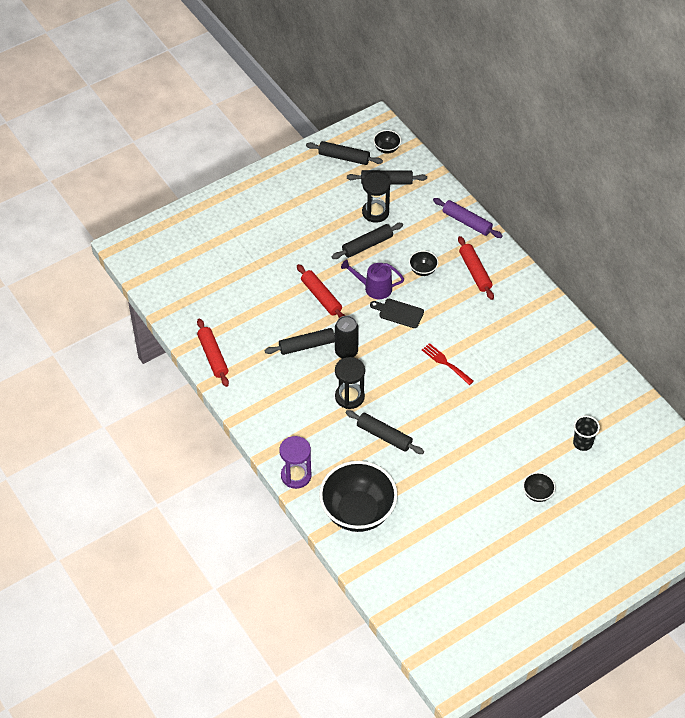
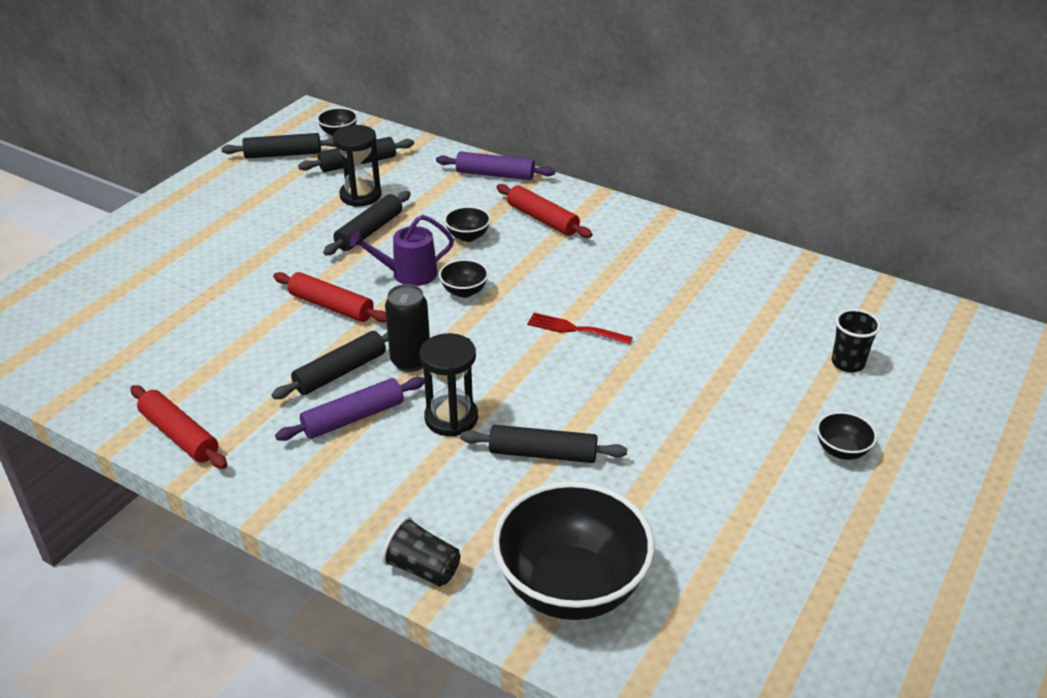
camera: 25 degrees left, 15 degrees down
purple hourglass [279,436,312,489] -> black cup [382,517,461,586]
black cutting board [370,299,424,328] -> black bowl [439,259,489,298]
none -> purple rolling pin [275,377,425,441]

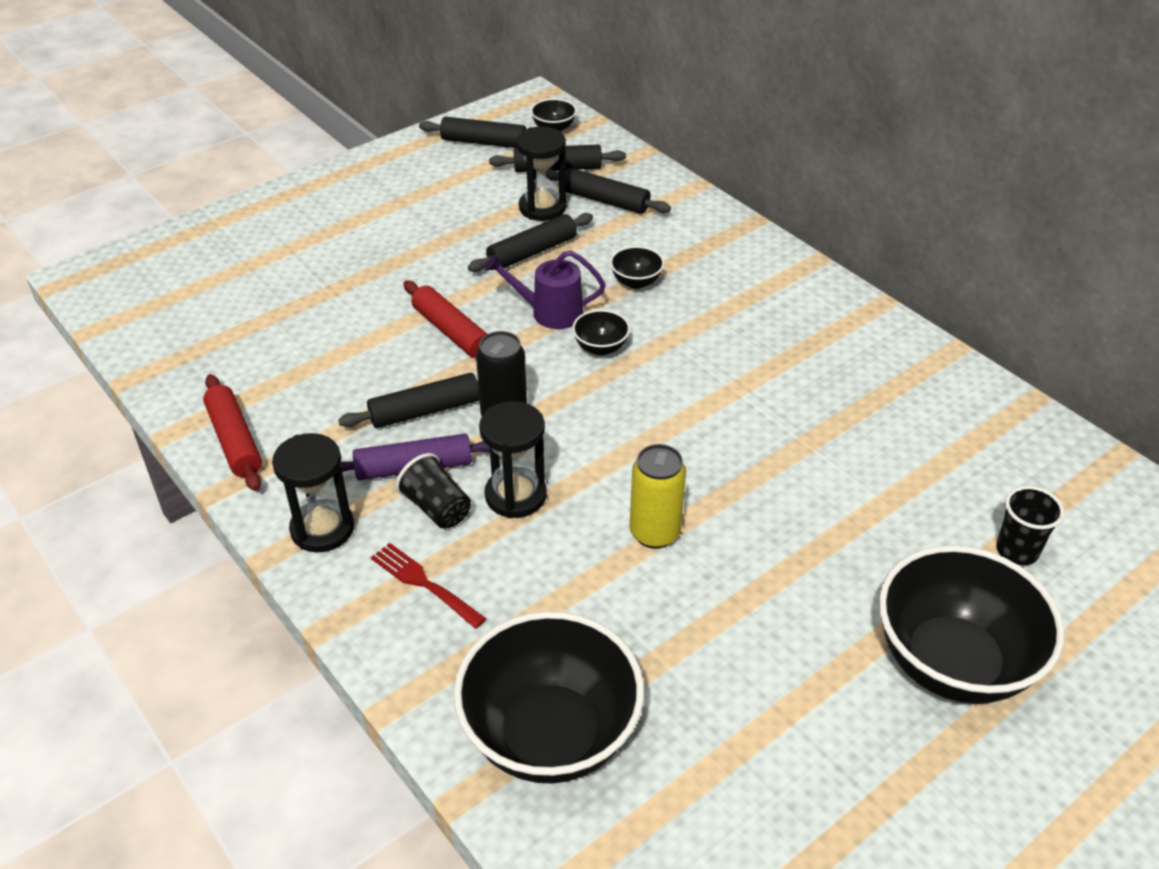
camera: 20 degrees right, 5 degrees up
black cup [382,517,461,586] -> black cup moved to [396,453,471,529]
purple rolling pin [436,151,555,180] -> none
black rolling pin [460,425,627,463] -> black rolling pin moved to [545,168,671,214]
red rolling pin [496,184,592,238] -> none
red fork [527,313,633,345] -> red fork moved to [371,543,487,629]
black bowl [817,412,877,460] -> black bowl [879,545,1065,704], size x2.35
none -> black hourglass [272,433,354,552]
none -> yellow can [630,444,686,549]

